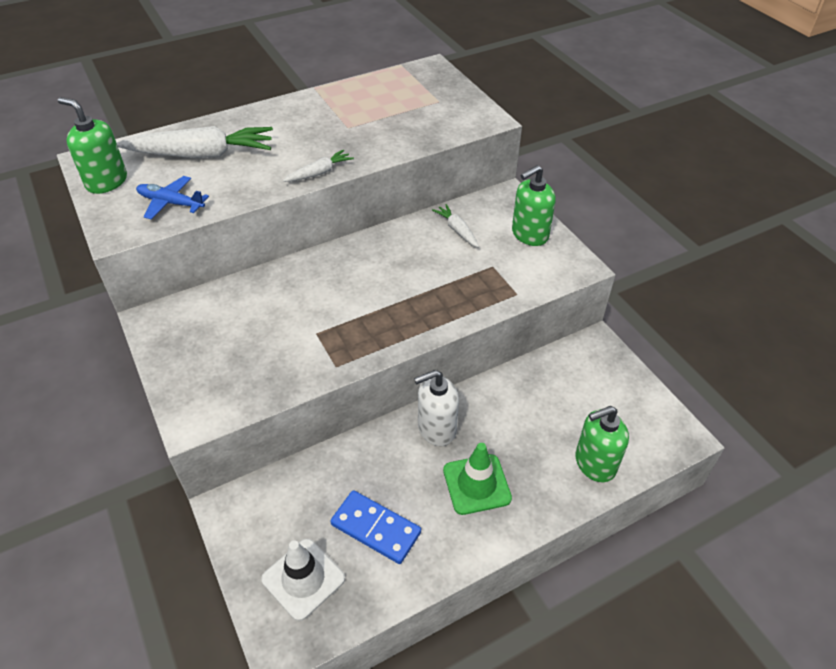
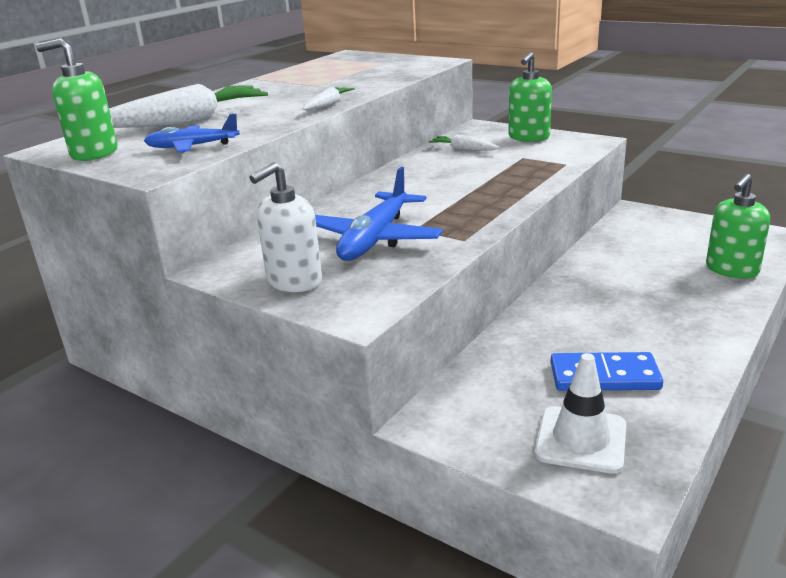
camera: 25 degrees left, 20 degrees down
white soap dispenser [414,370,459,446] -> white soap dispenser moved to [249,162,322,292]
green traffic cone [443,443,512,515] -> none
none -> blue plane [315,167,443,261]

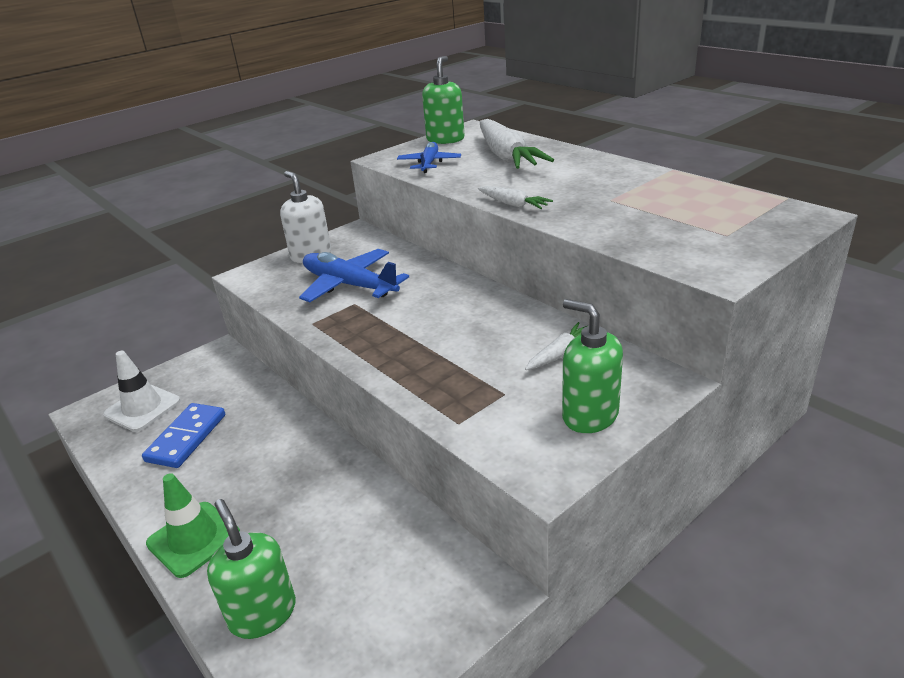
camera: 105 degrees right, 5 degrees up
none -> green traffic cone [146,473,240,578]

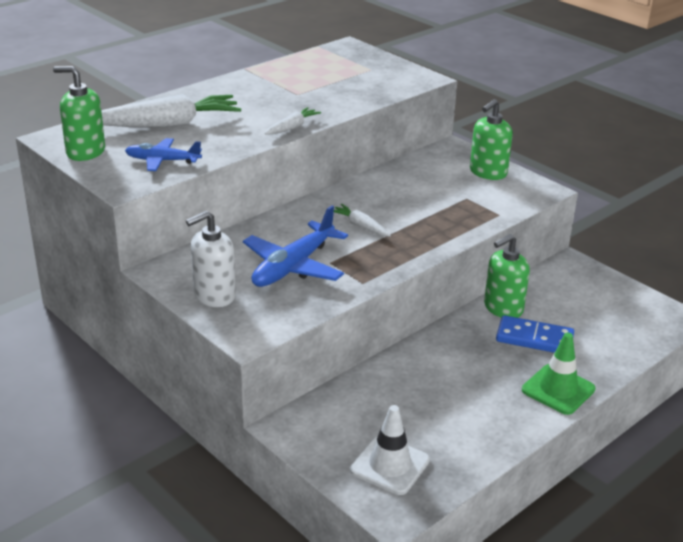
camera: 95 degrees left, 0 degrees up
blue domino [142,403,225,468] -> blue domino moved to [496,315,574,353]
green soap dispenser [207,499,296,639] -> green soap dispenser moved to [484,234,530,318]
white carrot [525,322,587,370] -> white carrot moved to [334,204,391,237]

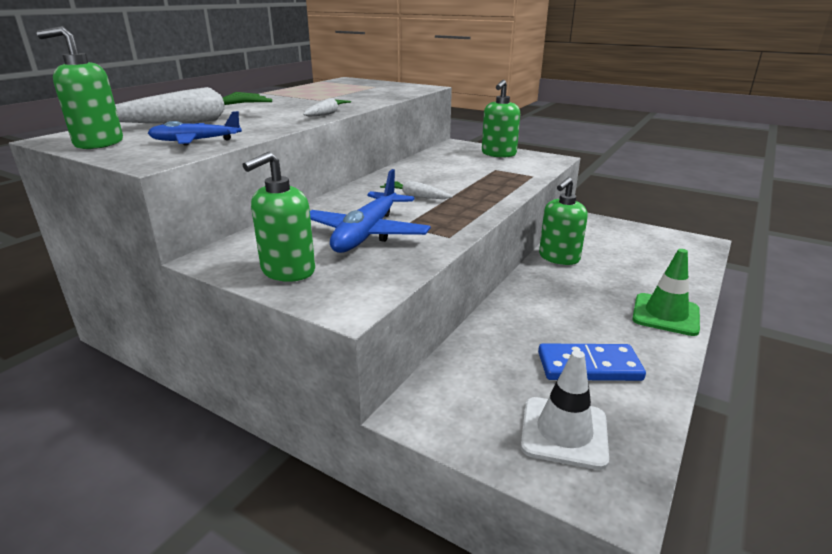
camera: 15 degrees left, 5 degrees down
white soap dispenser [186,211,236,307] -> green soap dispenser [243,152,315,282]
blue domino [496,315,574,353] -> blue domino moved to [538,344,646,381]

